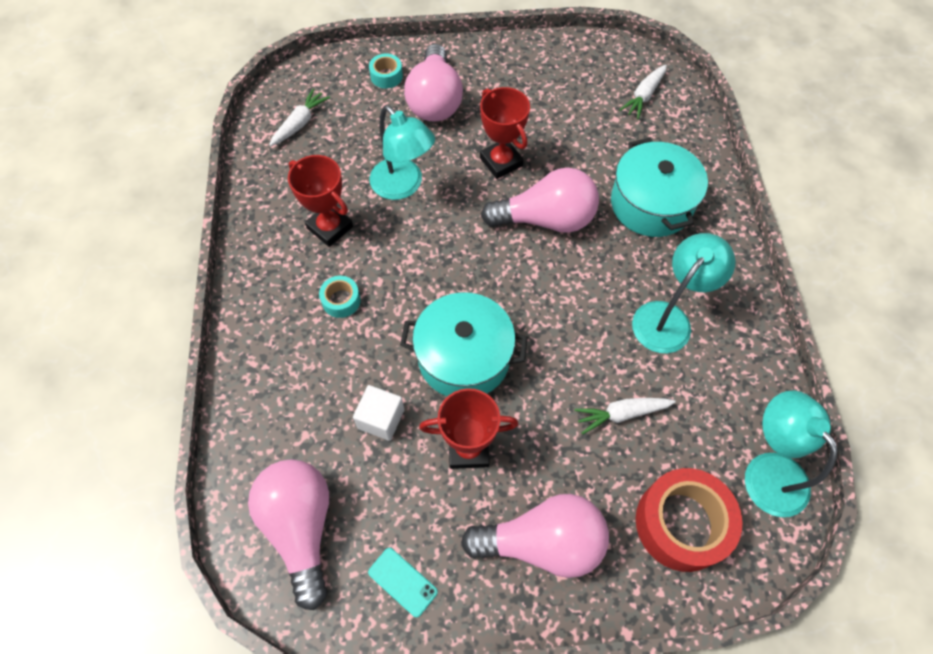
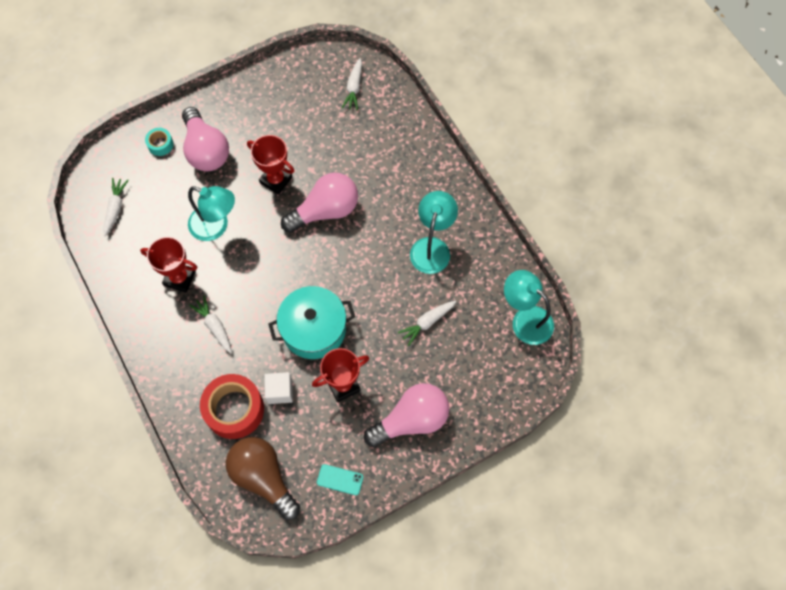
camera: 25 degrees left, 5 degrees up
pink light bulb [248,459,329,610] -> brown light bulb [226,437,300,520]
turquoise tape [319,276,361,318] -> white carrot [189,295,232,353]
turquoise pot [611,138,708,237] -> none
red tape [636,468,742,572] -> red tape moved to [200,374,264,439]

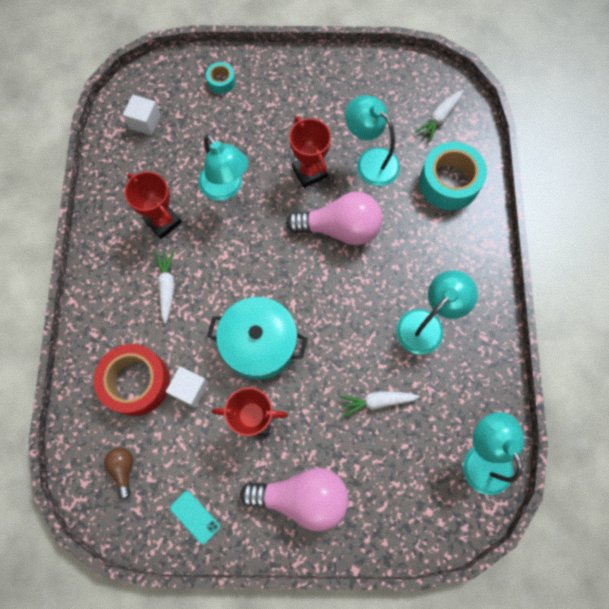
camera: 30 degrees right, 5 degrees up
white carrot [103,178,129,236] -> white cube [123,95,161,135]
pink light bulb [182,107,229,171] -> none
brown light bulb [226,437,300,520] -> brown light bulb [104,447,133,500], size x0.48
none -> turquoise lamp [346,95,400,187]
none -> turquoise tape [419,142,487,210]

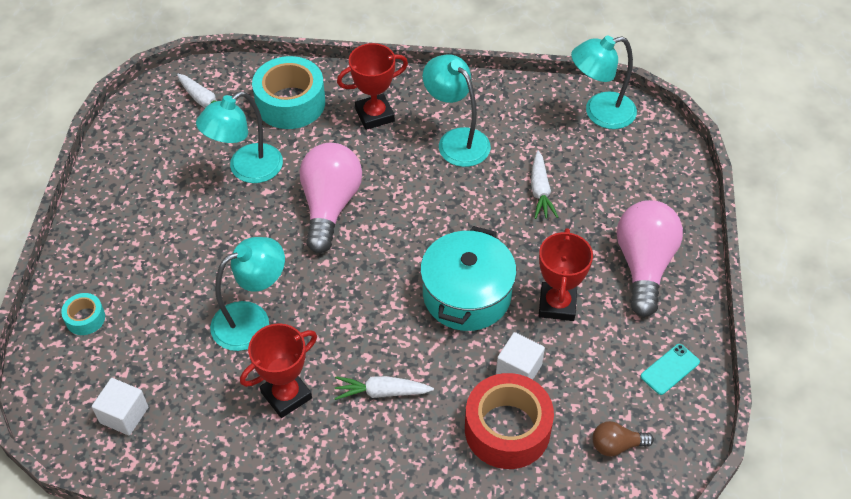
camera: 85 degrees left, 20 degrees down
red trophy [289,117,331,188] -> red trophy moved to [337,43,408,130]

